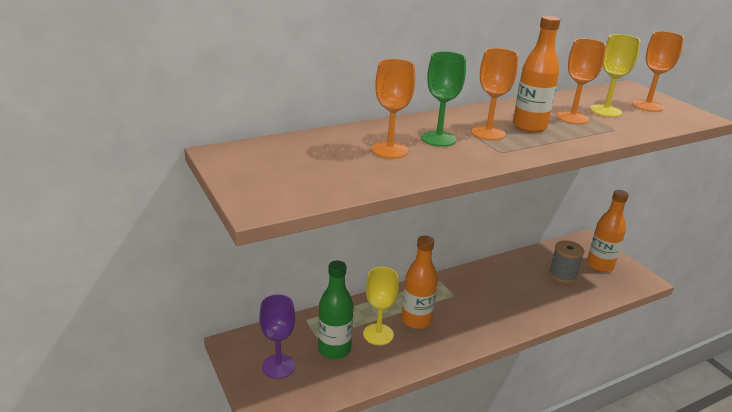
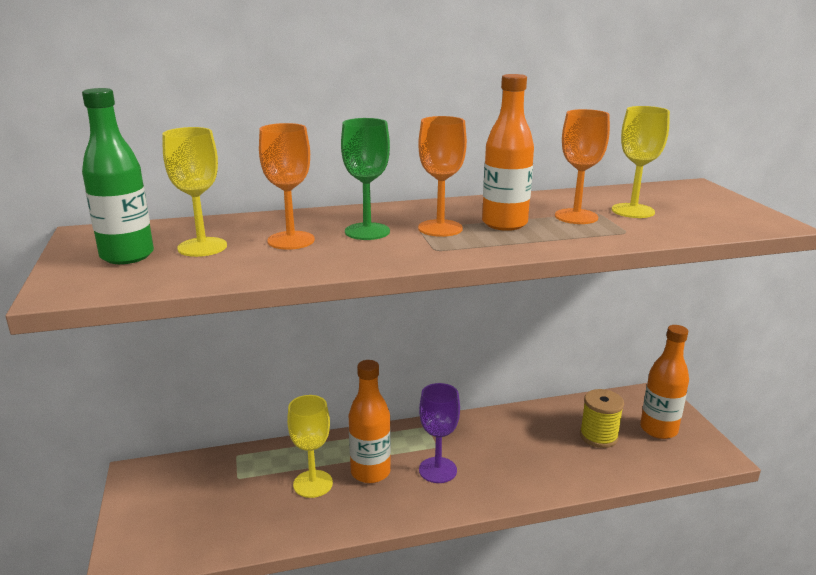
camera: 15 degrees right, 5 degrees down
purple goblet [259,294,295,379] -> purple goblet moved to [419,383,460,483]
green bottle [318,261,353,359] -> green bottle moved to [82,88,154,264]
grey spool [549,240,584,283] -> yellow spool [580,389,624,448]
orange goblet [632,31,684,112] -> none
none -> yellow goblet [162,127,227,257]

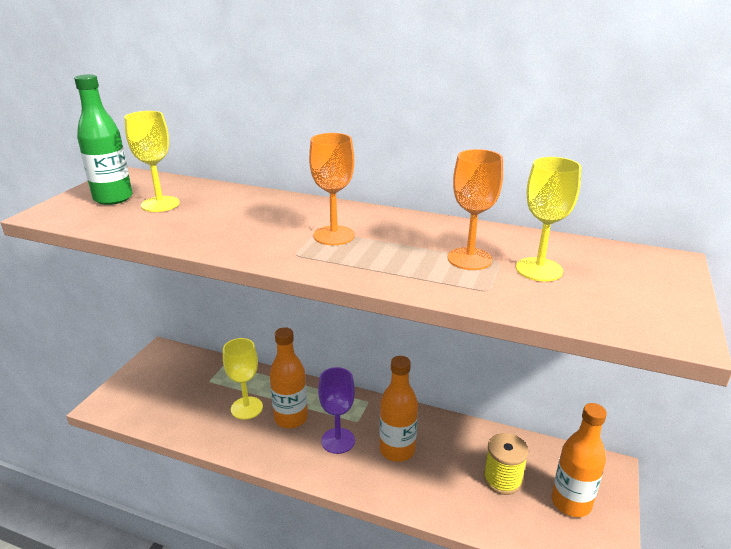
camera: 35 degrees right, 5 degrees up
orange goblet [259,123,315,250] -> none
green goblet [341,118,390,240] -> none
orange bottle [482,74,534,231] -> orange bottle moved to [379,356,418,462]

